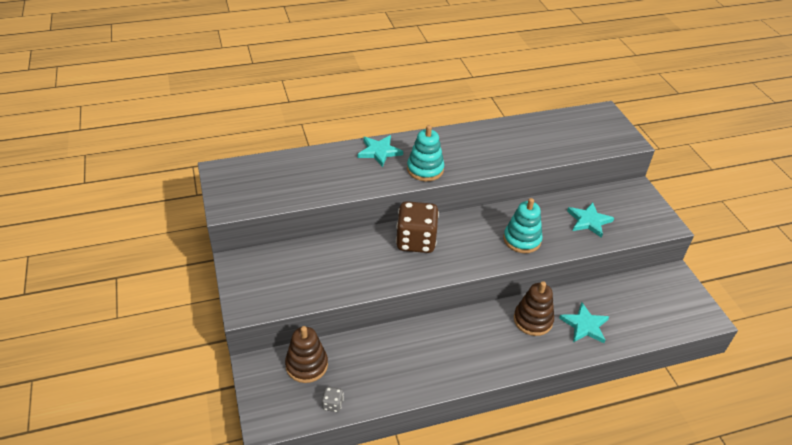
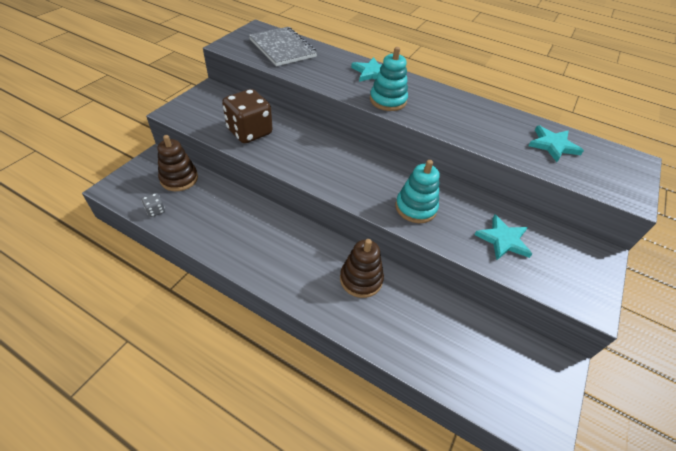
camera: 45 degrees right, 5 degrees up
brown dice [396,201,439,253] -> brown dice moved to [222,89,273,143]
turquoise star [559,302,609,343] -> turquoise star moved to [528,125,584,162]
none -> grey notebook [249,27,317,66]

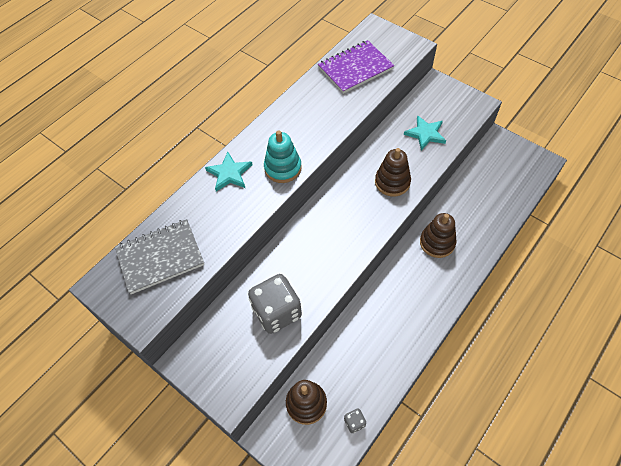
camera: 75 degrees left, 10 degrees up
brown dice [222,89,273,143] -> grey dice [248,274,302,334]
turquoise stacking toy [395,160,440,223] -> brown stacking toy [375,148,411,196]
turquoise star [528,125,584,162] -> purple notebook [318,40,394,94]

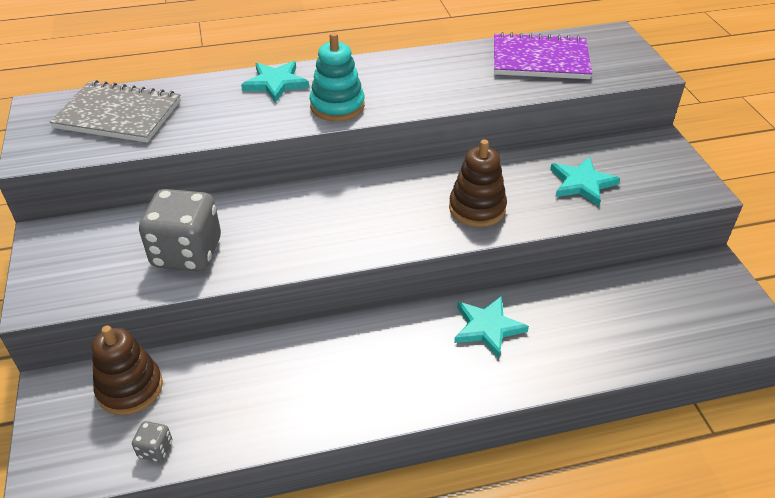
camera: 35 degrees right, 15 degrees down
brown stacking toy [420,213,457,258] -> turquoise star [454,296,529,358]

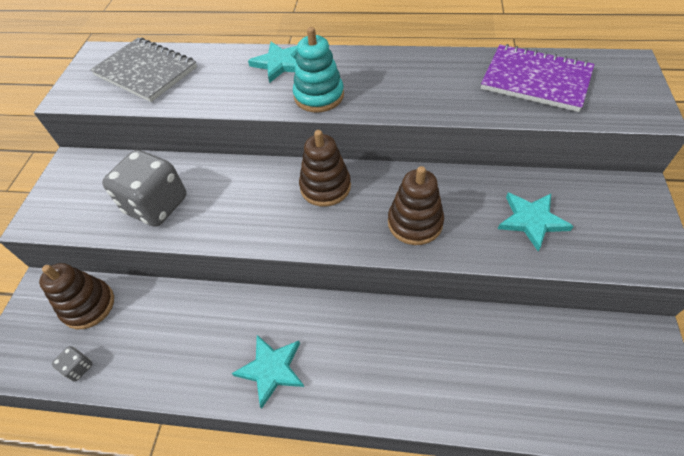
camera: 25 degrees right, 10 degrees up
turquoise star [454,296,529,358] -> turquoise star moved to [232,335,304,409]
none -> brown stacking toy [299,130,351,207]

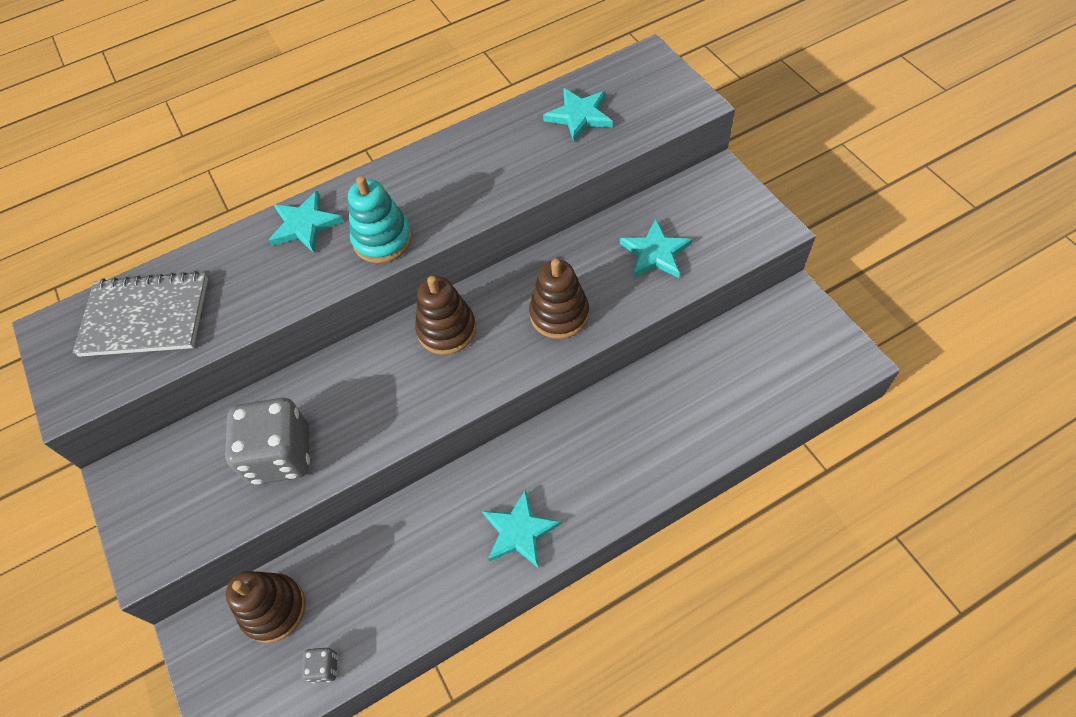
camera: 35 degrees left, 5 degrees up
purple notebook [481,44,594,112] -> turquoise star [543,88,613,142]

